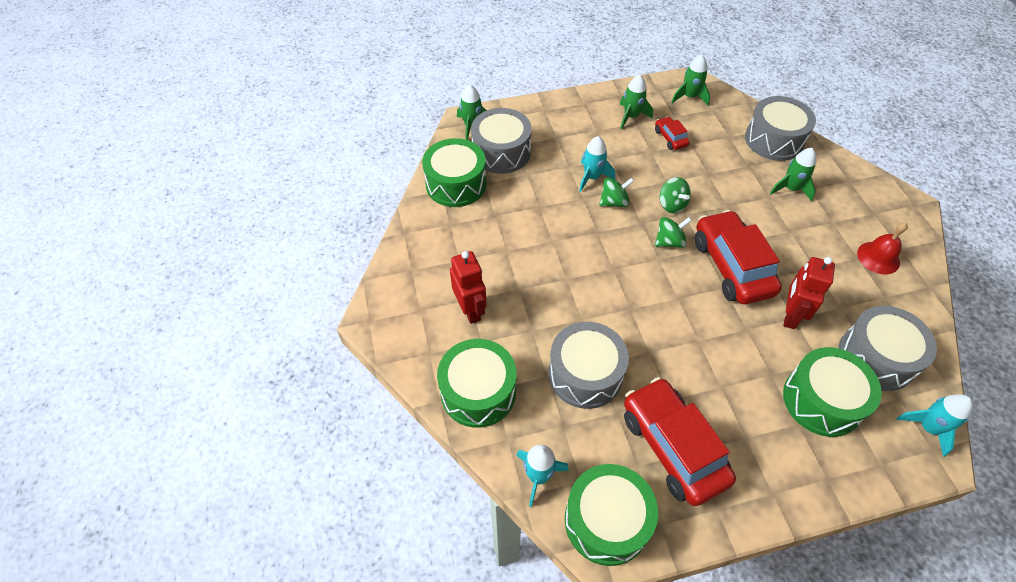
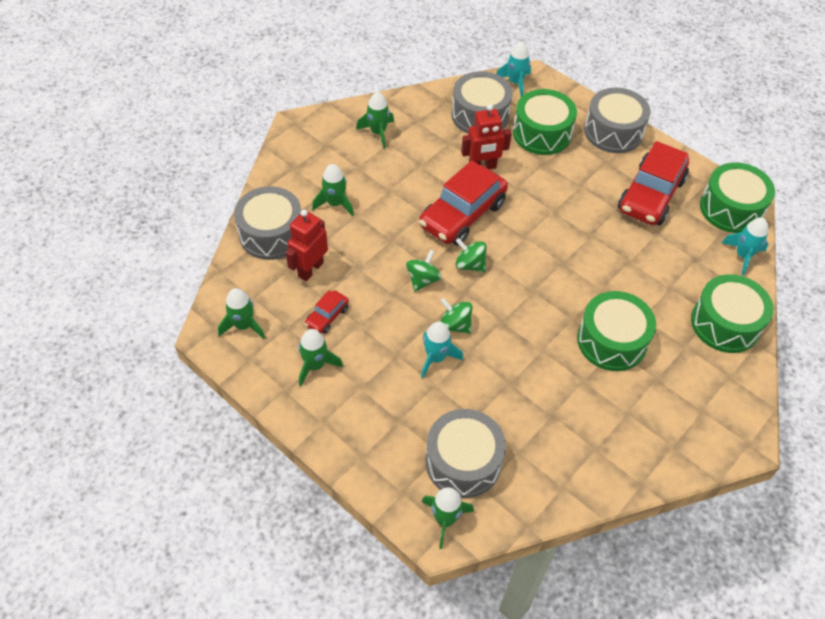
camera: 125 degrees left, 0 degrees up
green drum [422,138,486,207] -> green drum moved to [577,291,656,371]
red robot [450,251,487,324] -> red robot moved to [286,210,328,281]
grey drum [548,322,629,409] -> grey drum moved to [584,88,651,153]
red bell [857,222,908,274] -> green rocket [356,92,394,149]

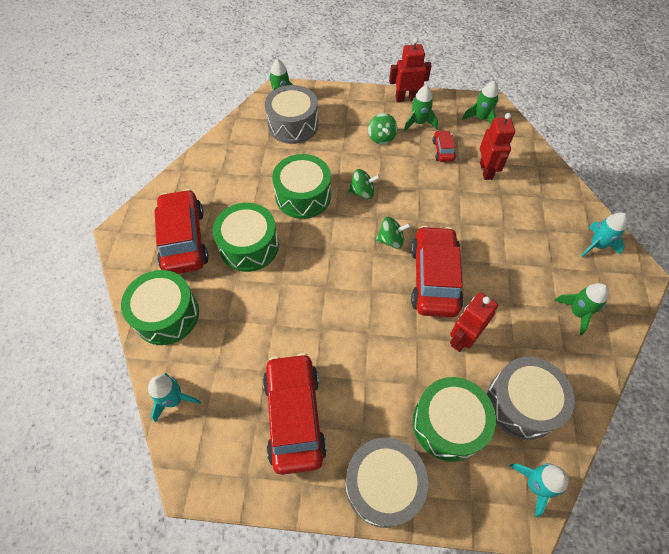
camera: 145 degrees right, 5 degrees up
grey drum [234,186,301,260] -> none
green rocket [312,164,354,217] -> none
green spinning top [406,250,442,292] -> green spinning top moved to [368,113,398,144]
turquoise rocket [421,322,463,378] -> turquoise rocket moved to [581,212,628,257]
green drum [700,162,775,233] -> green drum moved to [272,154,331,219]
none -> red car [154,189,209,274]
none -> red robot [389,38,432,102]

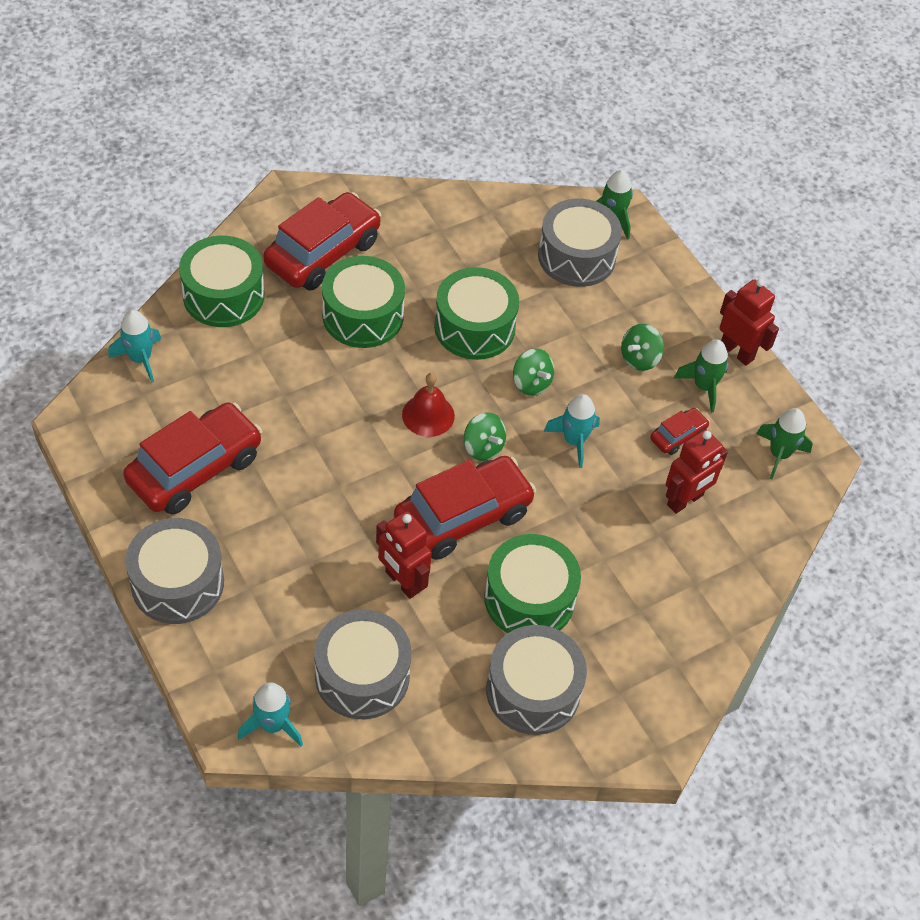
camera: 50 degrees right, 5 degrees down
green drum [413,377,496,462] -> green drum moved to [484,534,581,633]
red robot [450,292,498,352] -> red robot turned 135 degrees counterclockwise [376,511,432,599]
green rocket [554,283,609,336] -> grey drum [486,625,587,735]
turquoise rocket [581,212,628,257] -> turquoise rocket moved to [543,394,600,468]
none -> red bell [402,373,455,437]

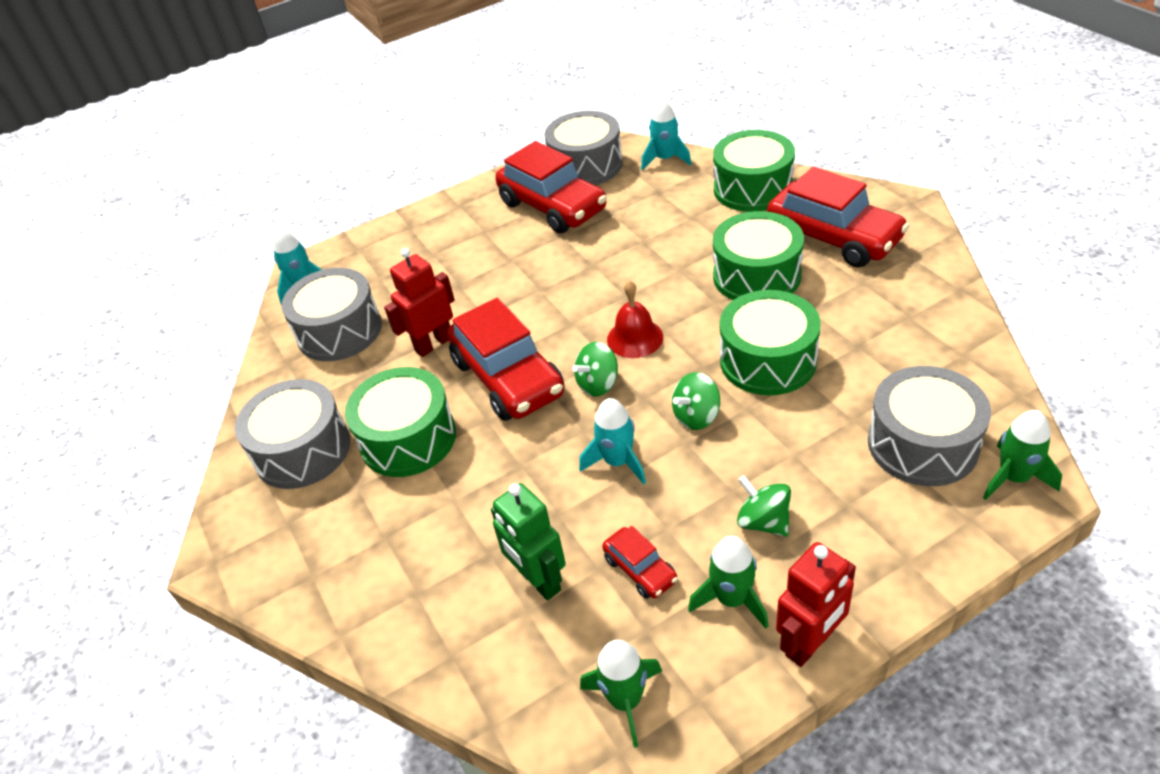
camera: 100 degrees right, 10 degrees down
grey drum [125,518,224,624] -> grey drum moved to [544,111,623,185]
red robot [666,430,728,514] -> green robot [491,483,566,601]

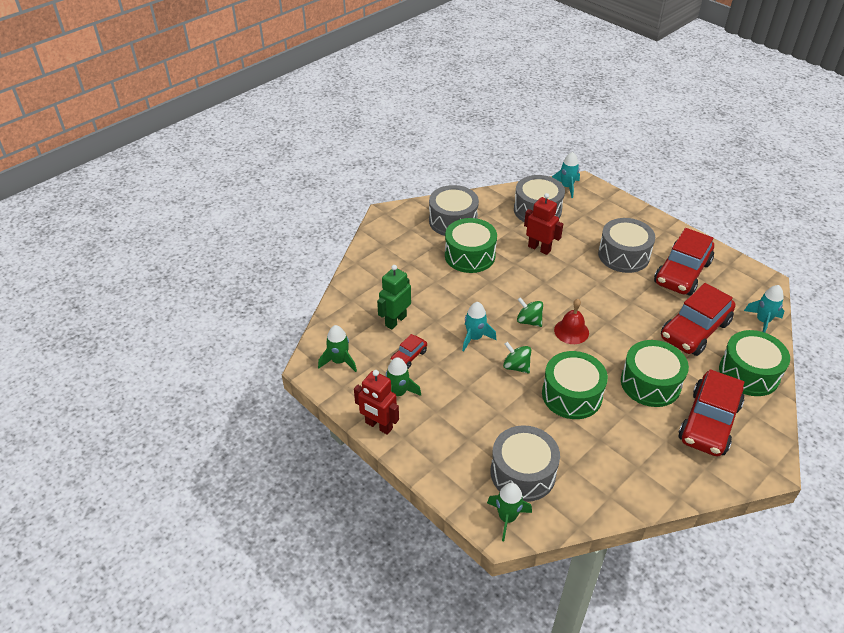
camera: 70 degrees right, 0 degrees up
red car [447,298,564,421] -> red car moved to [661,283,735,356]
grey drum [544,111,623,185] -> grey drum moved to [598,218,655,273]
green spinning top [737,475,791,537] -> none

